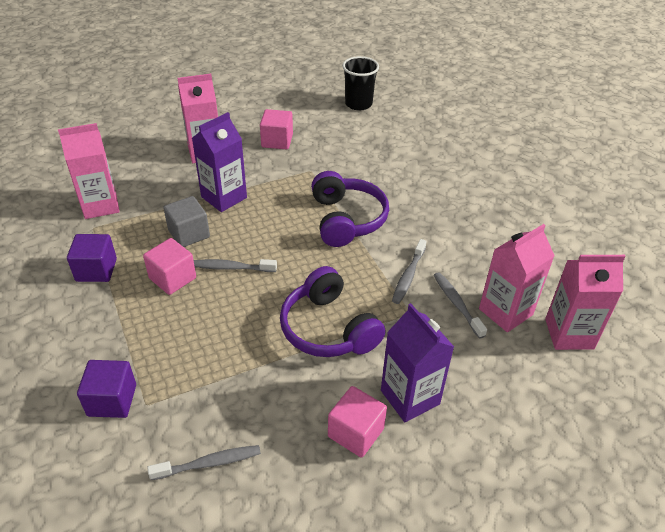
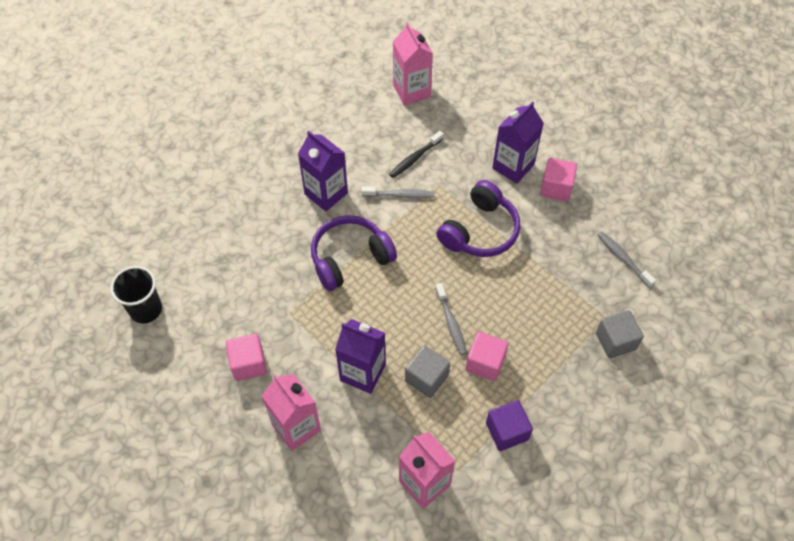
camera: 110 degrees left, 15 degrees up
purple cube [77,360,136,418] -> grey cube [596,310,644,359]
grey toothbrush [434,272,487,339] -> black toothbrush [389,131,443,178]
pink carton [479,224,555,332] -> none
none -> purple carton [298,131,348,211]

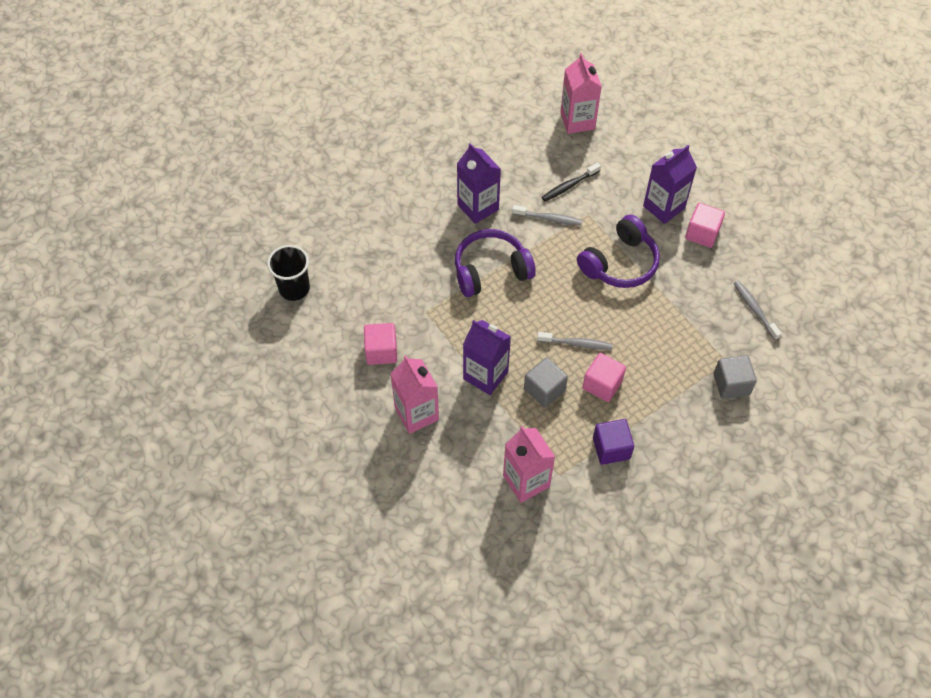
camera: 10 degrees right, 0 degrees up
grey toothbrush [435,283,467,356] -> grey toothbrush turned 75 degrees counterclockwise [537,332,613,350]

